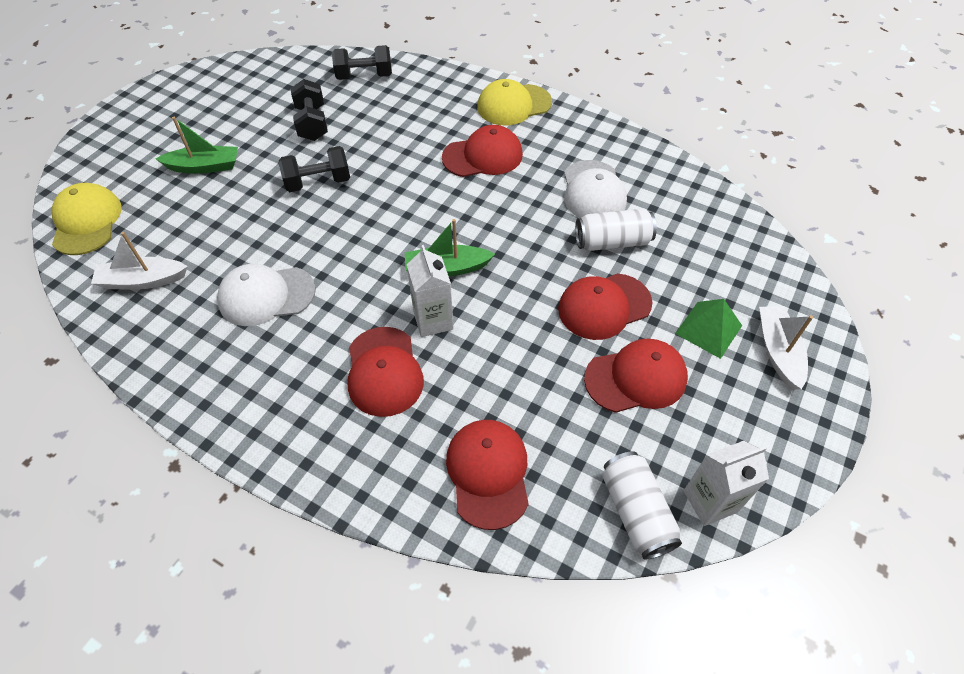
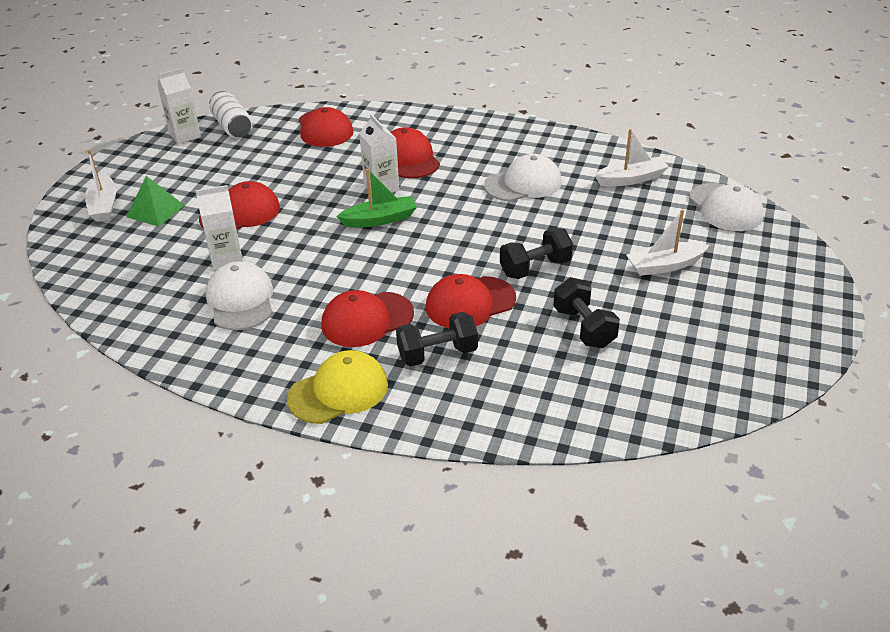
camera: 170 degrees right, 15 degrees down
yellow cap [52,183,122,255] -> white cap [689,183,764,231]
green boat [156,117,238,174] -> white boat [626,209,709,276]
black dumbbell [332,45,392,80] -> black dumbbell moved to [396,312,478,366]
white can [575,209,657,251] -> white carton [195,185,243,270]
red cap [584,339,688,413] -> red cap moved to [426,274,516,329]

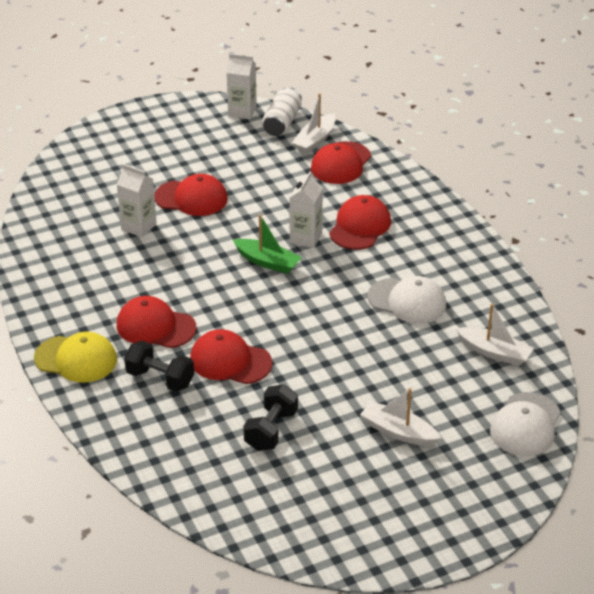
camera: 45 degrees right, 0 degrees up
white boat [85,150,116,222] -> white boat moved to [292,93,336,154]
green pyramid [126,176,185,227] -> none
white cap [206,261,273,331] -> none
black dumbbell [500,228,573,279] -> none

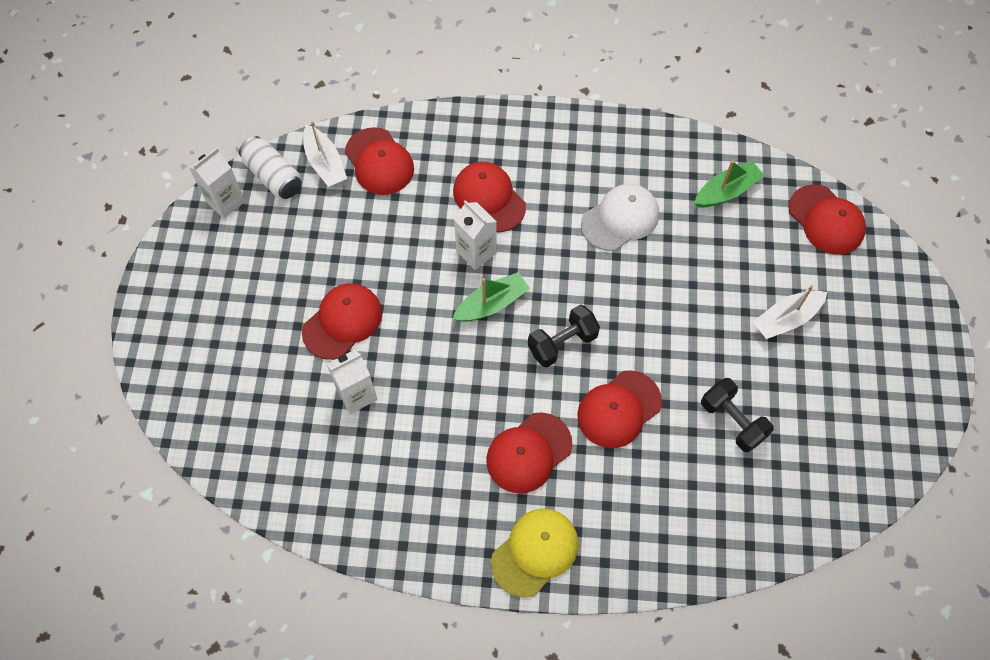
camera: 60 degrees left, 25 degrees up
black dumbbell [124,341,194,392] -> black dumbbell moved to [528,305,600,367]
white boat [456,303,534,366] -> green boat [694,160,765,207]
white cap [490,392,561,456] -> red cap [788,184,866,255]

